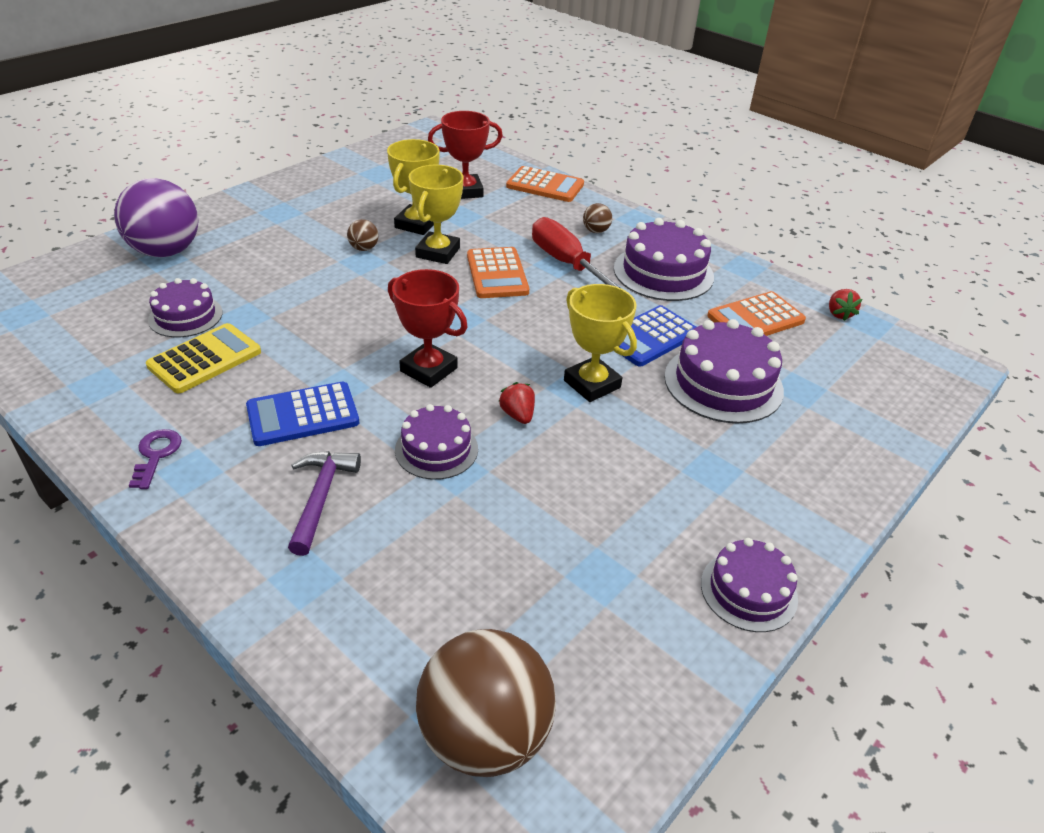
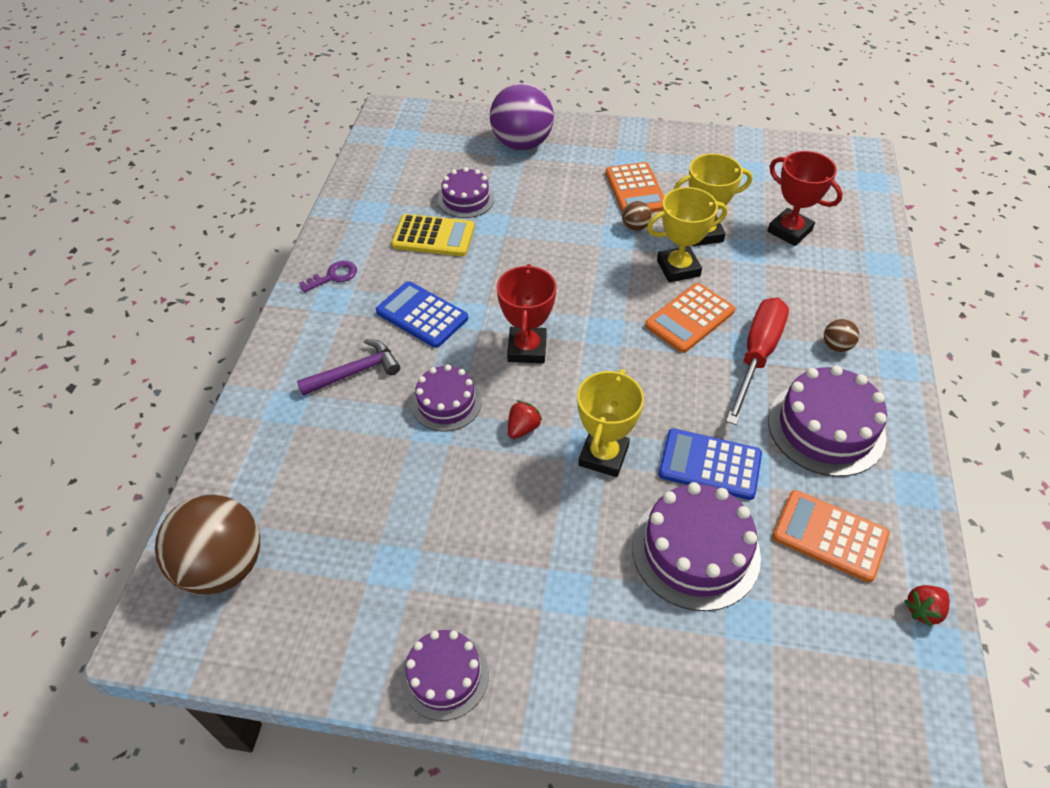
camera: 60 degrees right, 10 degrees up
orange calculator [506,166,584,202] -> orange calculator moved to [606,162,664,213]

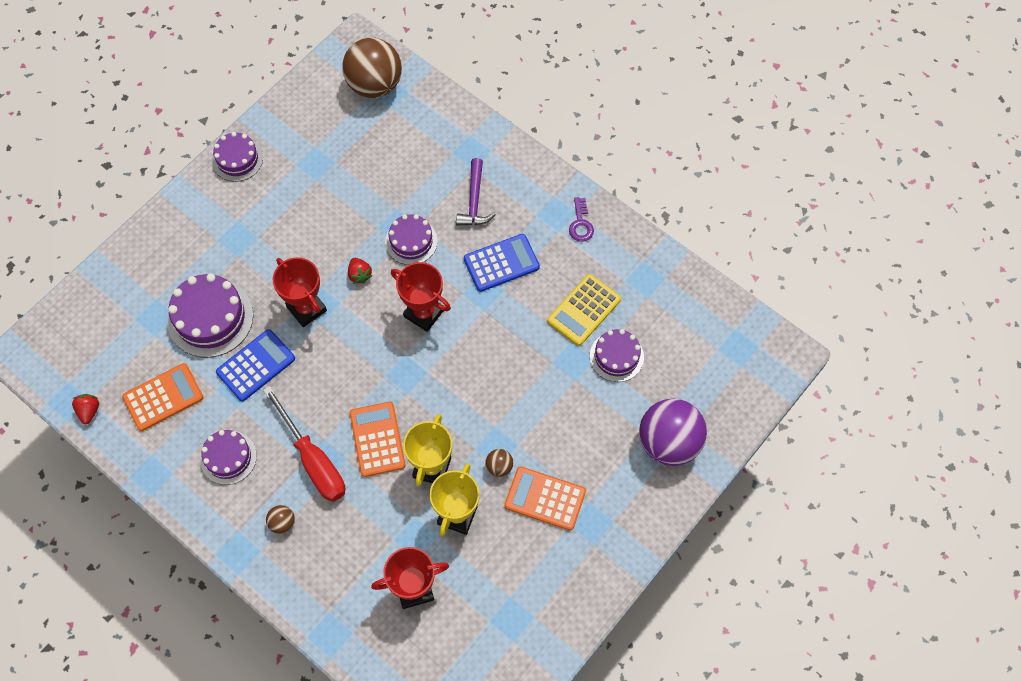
camera: 120 degrees right, 15 degrees up
yellow trophy [577,369,644,477] -> red trophy [273,257,327,327]
purple cake [768,365,887,477] -> purple cake [200,430,257,485], size x0.63

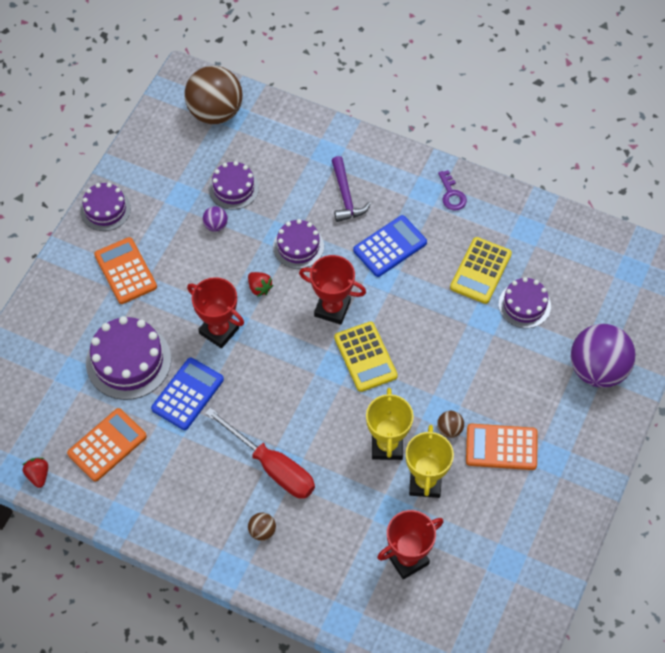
camera: 15 degrees left, 5 degrees down
purple cake [200,430,257,485] -> purple cake moved to [209,161,259,210]
orange calculator [350,402,406,477] -> orange calculator moved to [94,237,157,304]
none -> purple ball [202,206,228,232]
none -> yellow calculator [334,321,398,392]

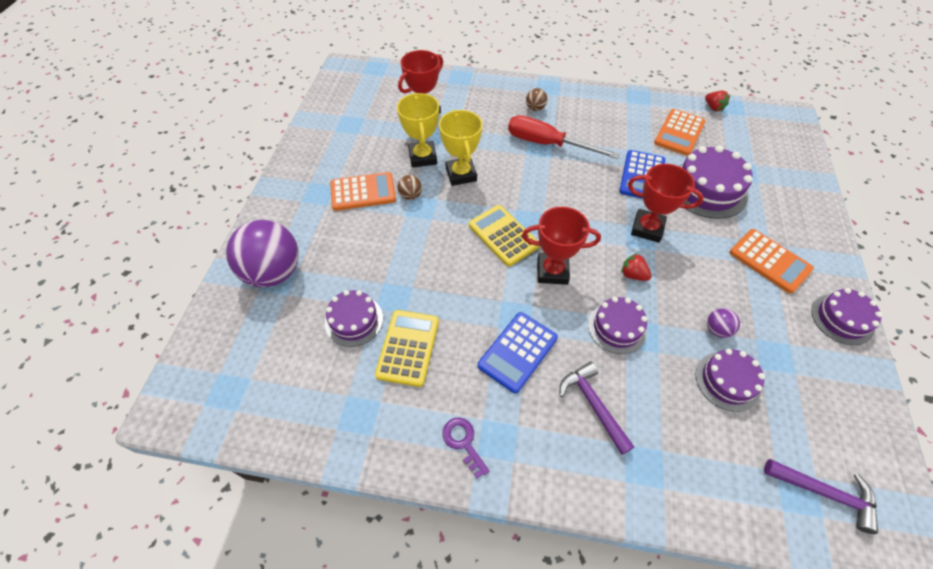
camera: 165 degrees right, 5 degrees down
brown ball [184,66,243,124] -> purple hammer [764,459,878,534]

